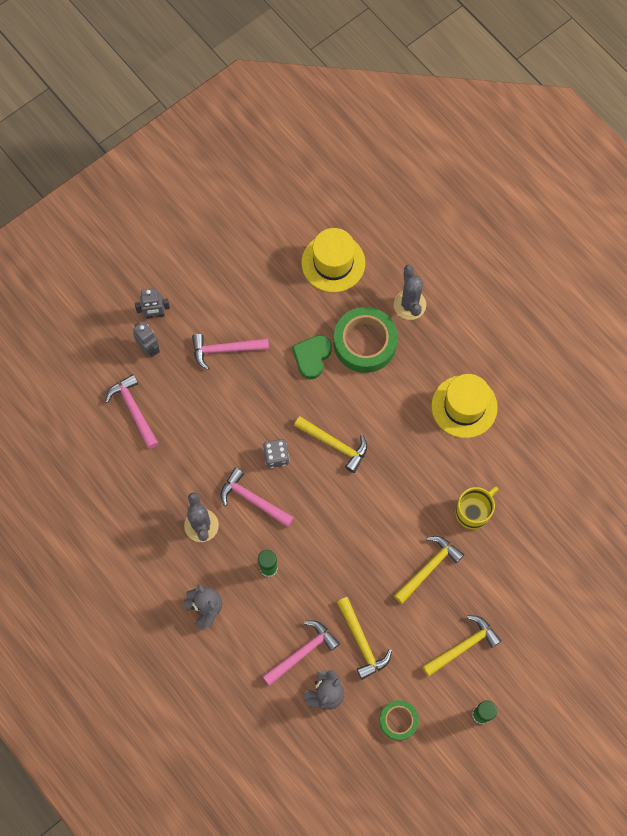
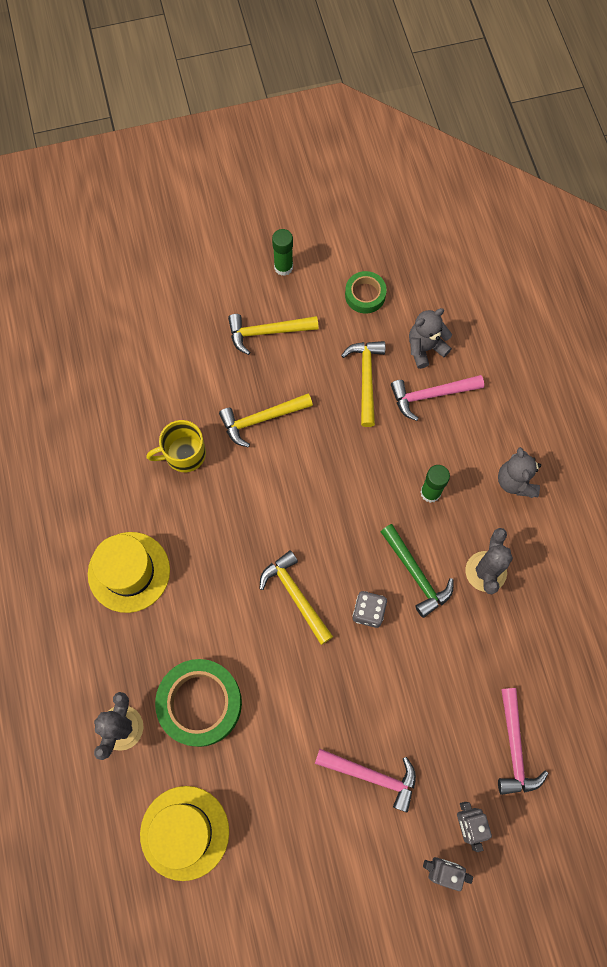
camera: 155 degrees left, 0 degrees up
pink hammer [220,468,294,527] -> green hammer [380,524,453,618]
green heart [292,335,332,379] -> none

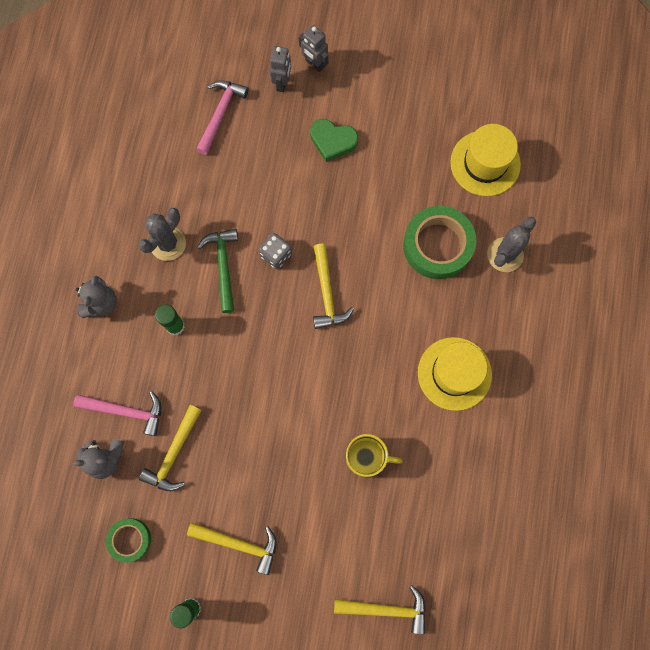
camera: 155 degrees left, 5 degrees up
yellow hammer [219,393,313,447] -> yellow hammer moved to [334,585,426,635]
pink hammer [315,749,416,813] -> green heart [310,119,358,162]

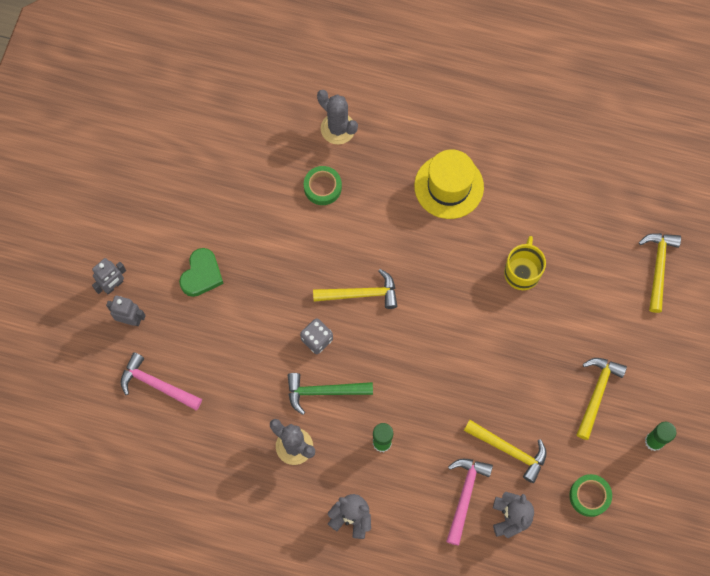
camera: 85 degrees left, 5 degrees down
green tape [403,206,476,279] -> green tape [304,166,342,205], size x0.56
yellow hat [450,124,521,196] -> none

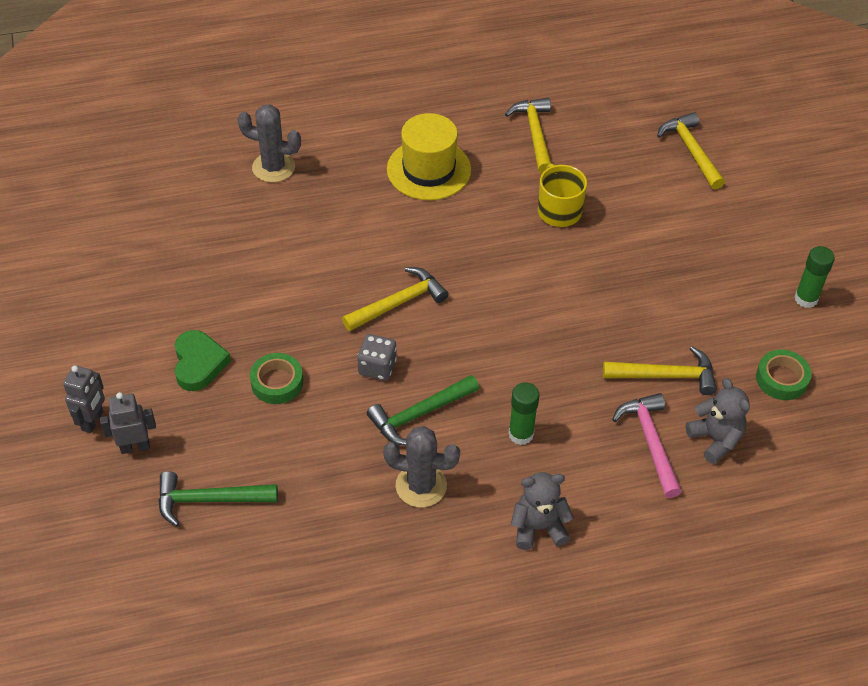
camera: 30 degrees left, 20 degrees down
pink hammer [121,352,202,410] -> green hammer [158,471,278,526]
green tape [304,166,342,205] -> green tape moved to [250,353,303,404]
yellow hammer [576,358,627,440] -> yellow hammer moved to [505,98,551,173]

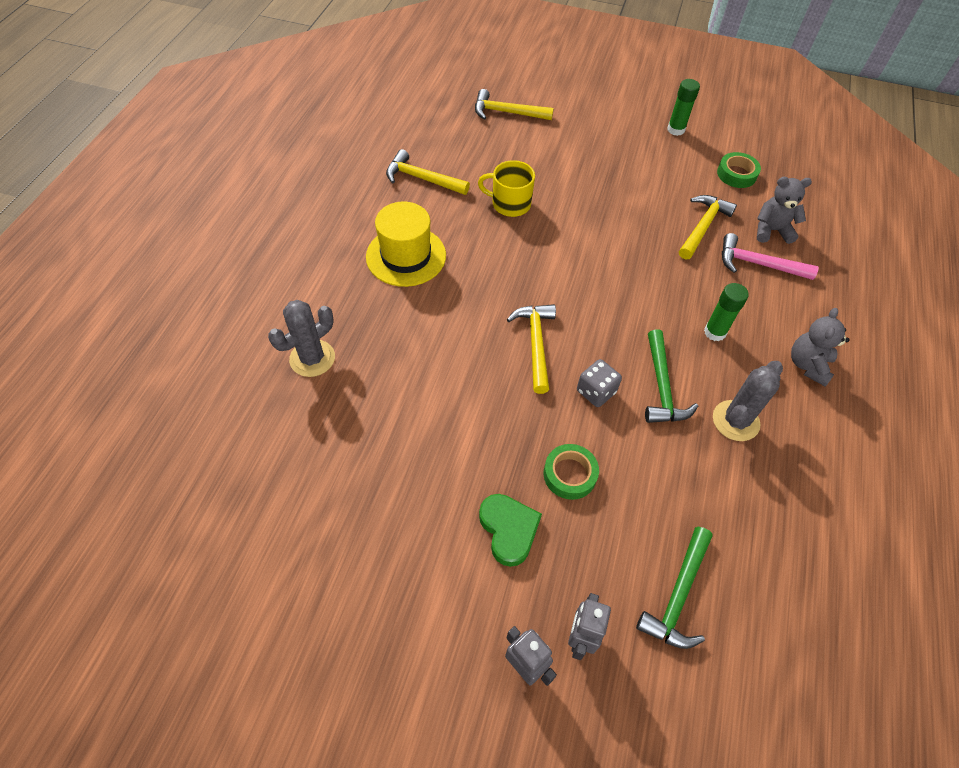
camera: 60 degrees left, 5 degrees up
green heart [175,330,231,391] -> green heart turned 45 degrees clockwise [479,494,542,567]

